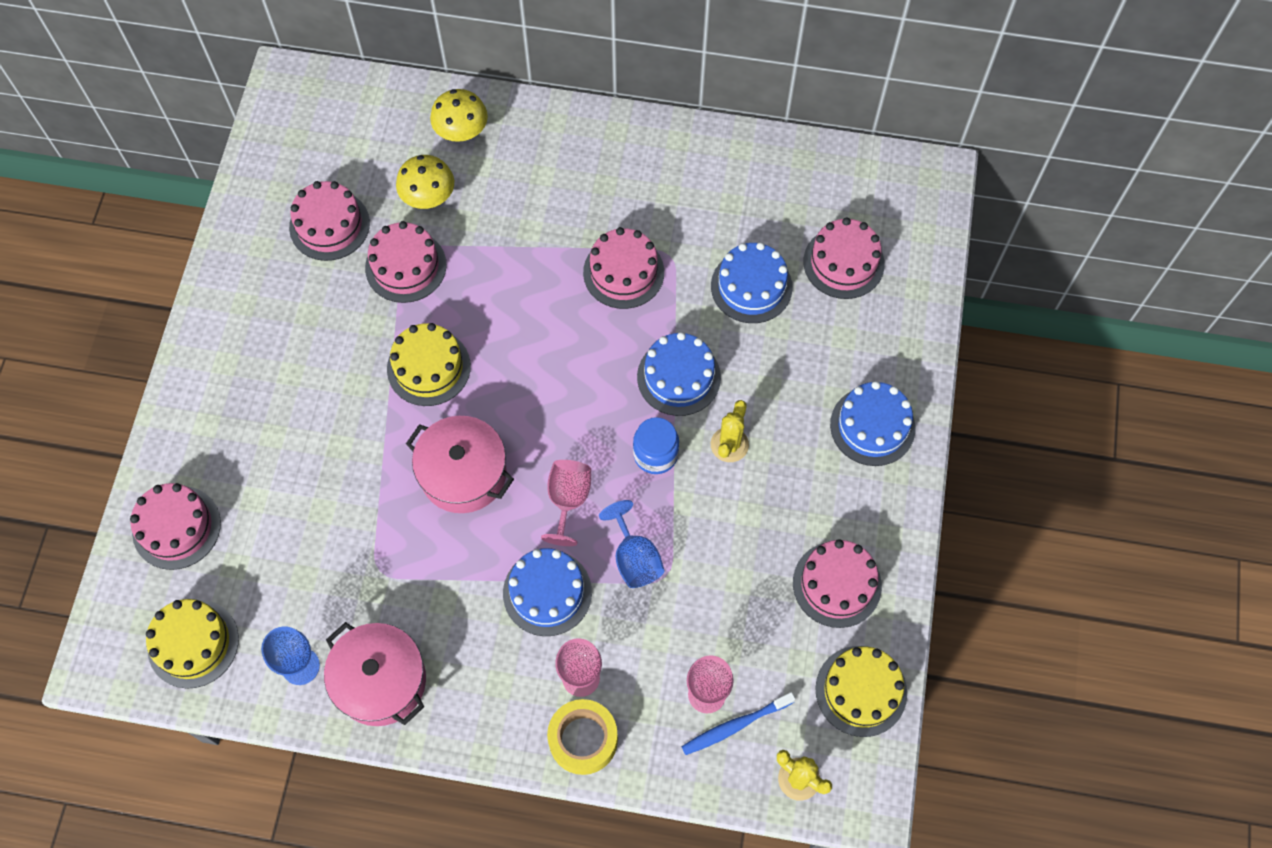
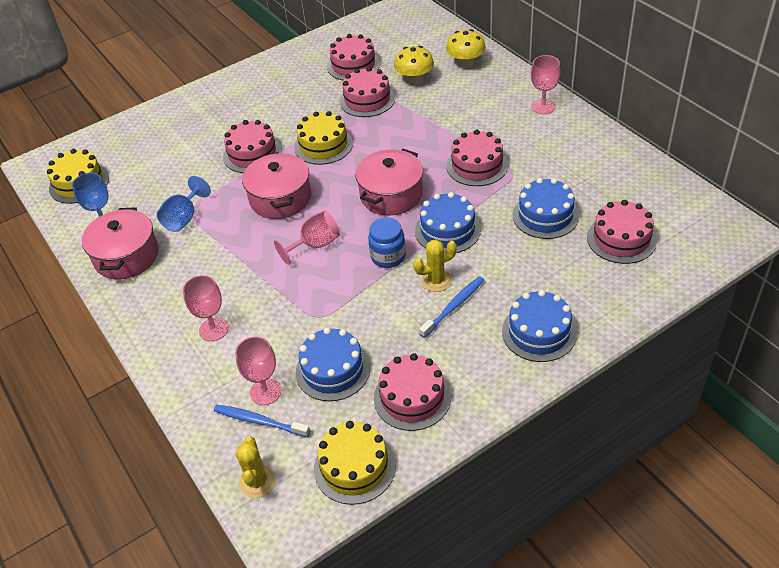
camera: 50 degrees right, 20 degrees down
pink cake [130,483,221,570] -> pink cake moved to [223,120,282,173]
blue cake [503,548,592,636] -> blue cake moved to [296,327,370,401]
yellow tape [547,699,618,775] -> none
blue goblet [599,500,664,588] -> blue goblet moved to [157,176,211,232]
none -> pink pot [355,149,423,215]
none -> blue toothbrush [419,276,484,338]
none -> pink goblet [531,55,561,114]

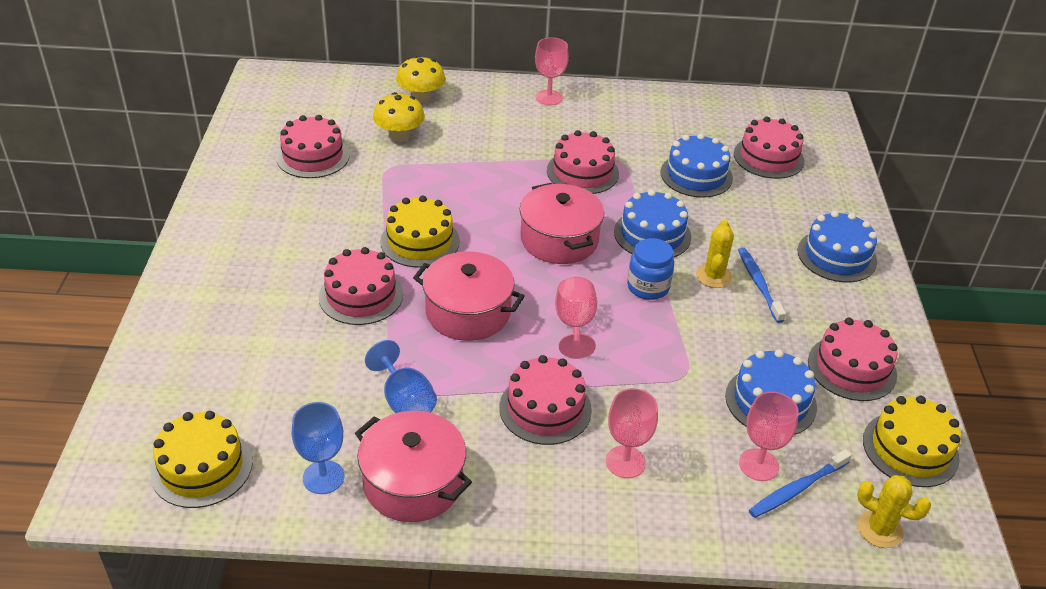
camera: 60 degrees left, 5 degrees down
pink cake [340,67,395,117] -> pink cake moved to [499,355,592,445]

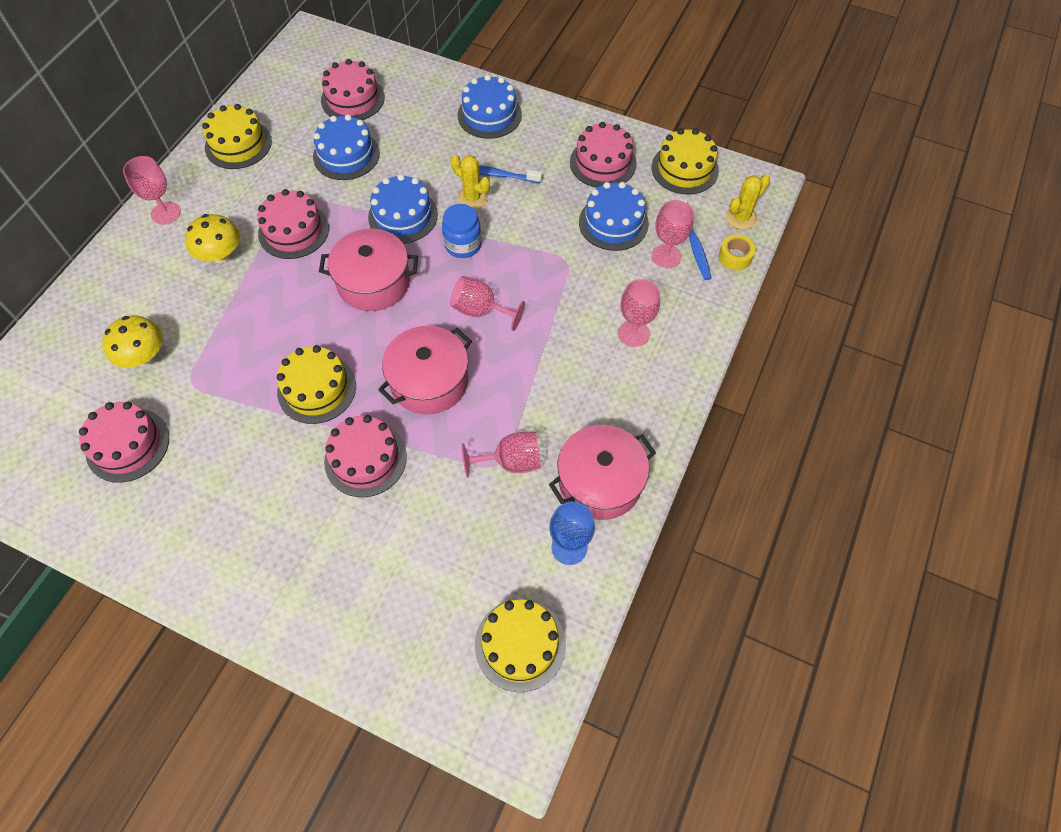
camera: 65 degrees left, 20 degrees up
blue goblet [365,340,437,413] -> pink goblet [462,432,541,478]
yellow mushroom [396,56,445,103] -> yellow mushroom moved to [185,214,240,263]
pink cake [499,355,592,445] -> none
none -> yellow cake [202,104,272,169]
none -> yellow tape [719,234,756,271]

